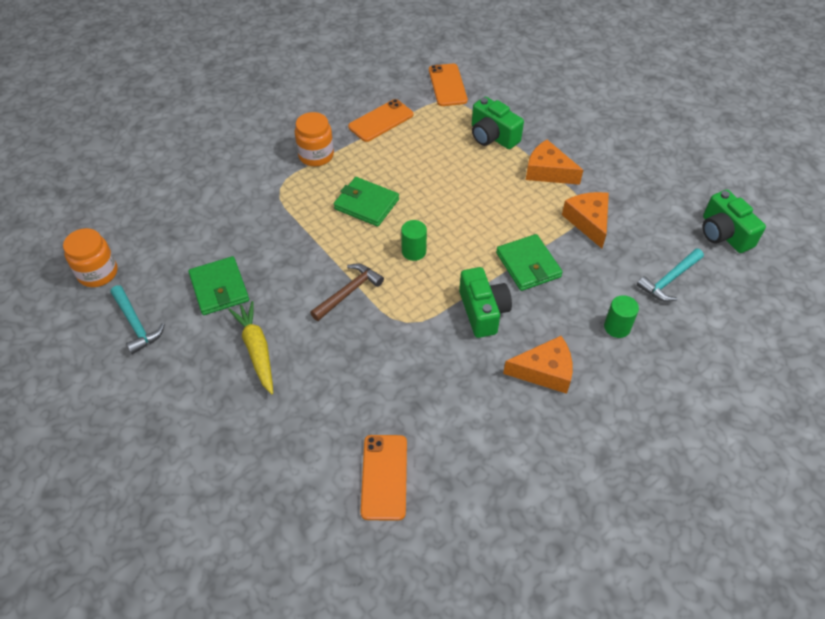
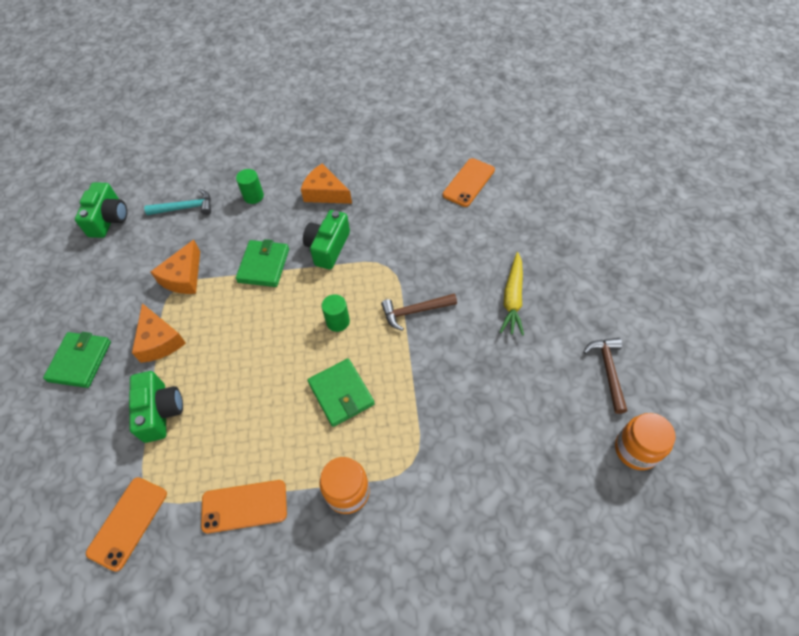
camera: 145 degrees left, 5 degrees up
turquoise hammer [111,285,165,354] -> brown hammer [583,338,627,414]
green wallet [188,256,249,315] -> green wallet moved to [43,332,111,388]

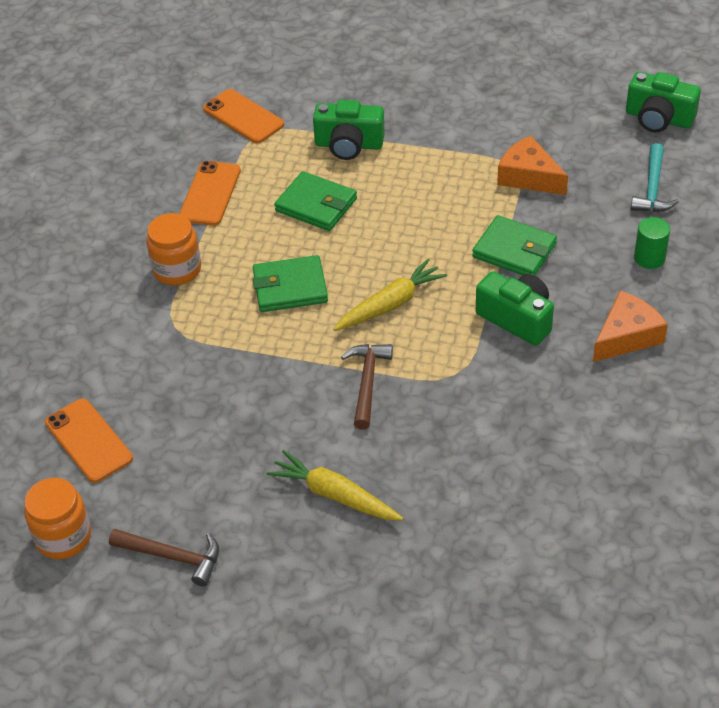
camera: 110 degrees right, 10 degrees down
green wallet [43,332,111,388] -> green wallet moved to [274,171,357,231]
orange cheese [132,303,186,363] -> none
green cylinder [321,294,350,332] -> yellow carrot [333,259,447,331]
orange phone [443,158,495,207] -> orange phone moved to [45,398,133,483]

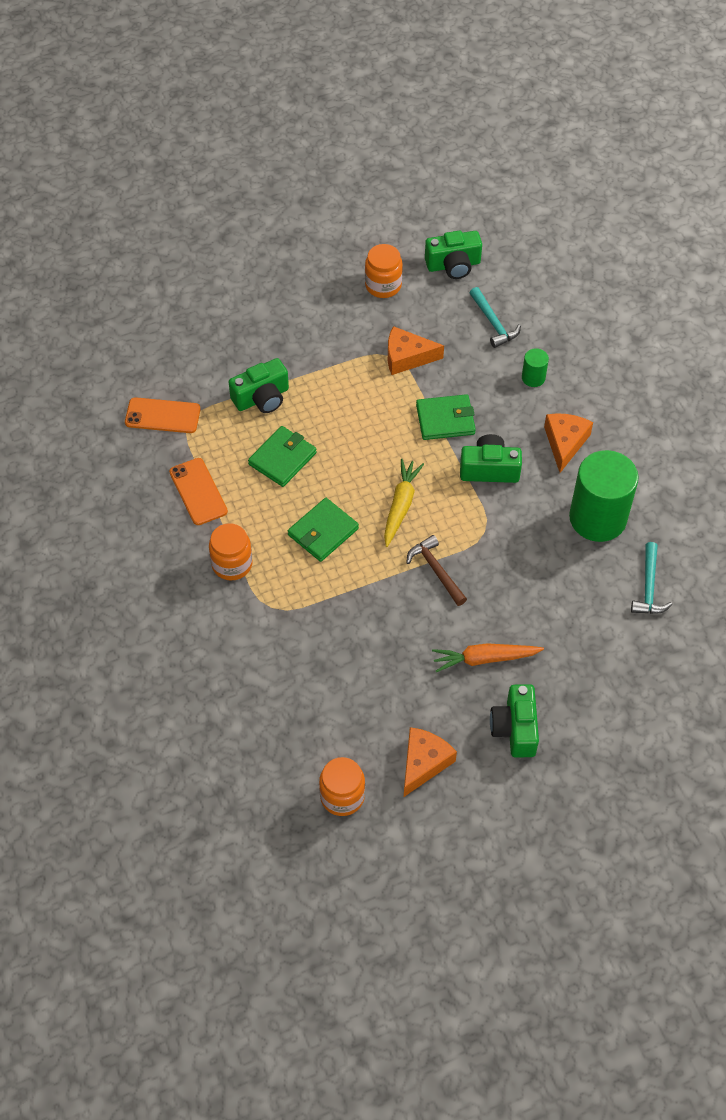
camera: 40 degrees left, 10 degrees up
orange phone [45,398,133,483] -> none
brown hammer [109,529,219,586] -> orange cheese [404,727,457,797]
yellow carrot [266,450,403,520] -> orange carrot [432,643,544,672]
green wallet [274,171,357,231] -> green wallet turned 45 degrees counterclockwise [248,426,317,487]
none -> orange jar [365,244,403,298]
none -> green camera [490,684,539,758]
none -> green cylinder [569,450,639,542]
none -> turquoise hammer [631,542,672,614]

